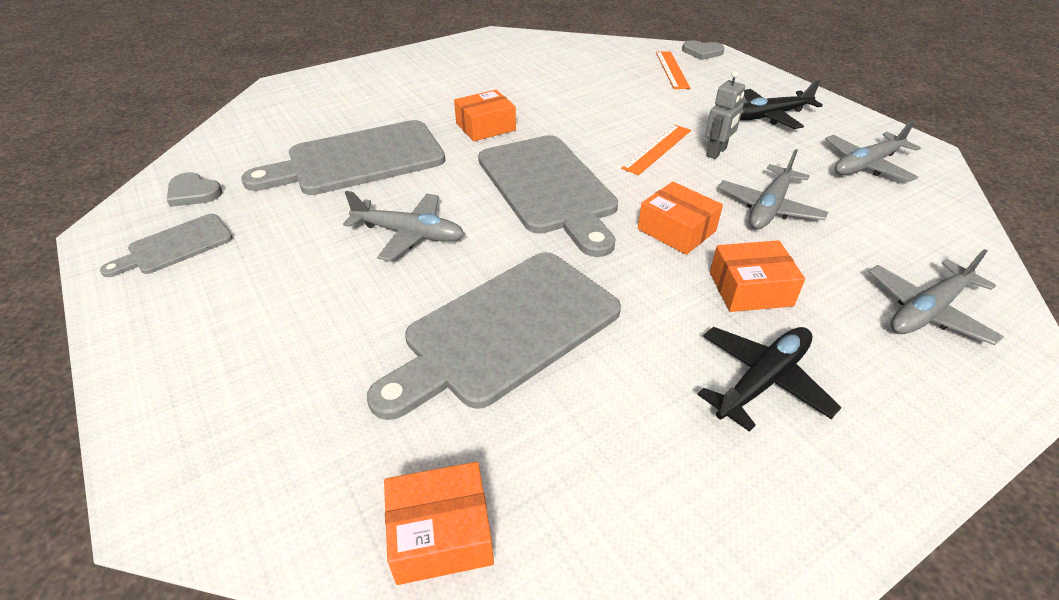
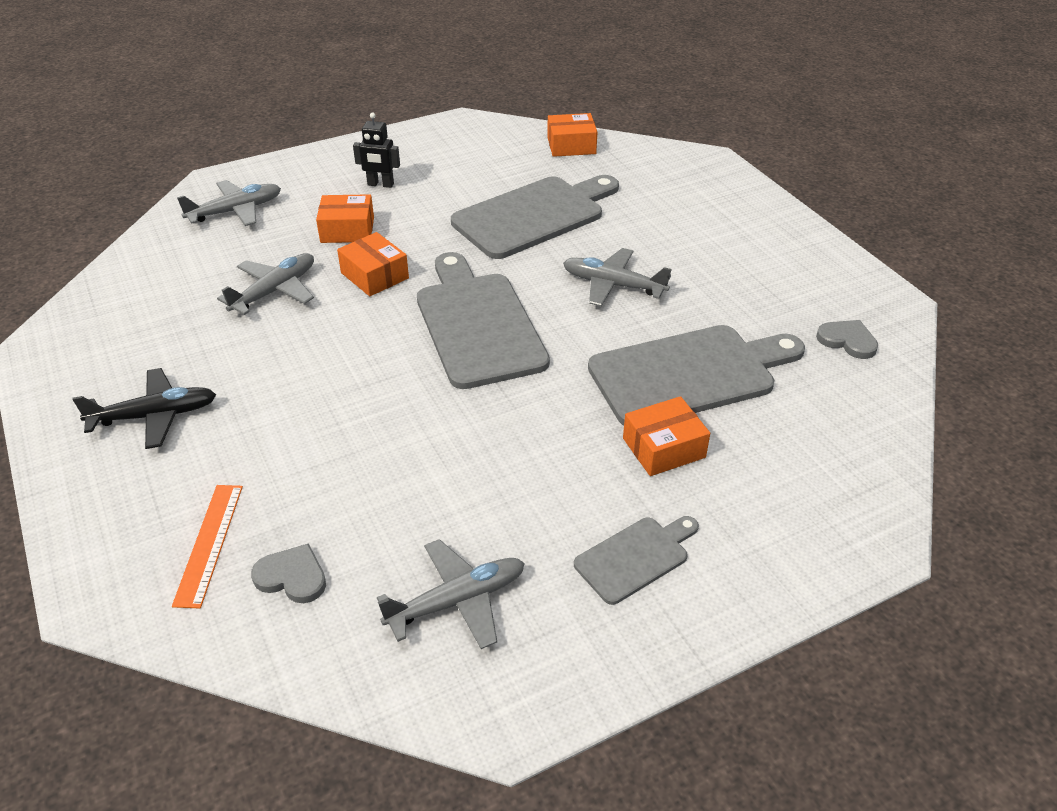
camera: 175 degrees left, 0 degrees up
grey cutting board [100,214,233,277] -> grey cutting board moved to [574,516,699,605]
orange box [454,90,516,141] -> orange box moved to [623,396,710,476]
orange ruler [621,125,691,175] -> none
grey heart [682,40,724,60] -> grey heart moved to [251,543,326,603]
black plane [697,327,842,432] -> black robot [353,113,400,188]
grey robot [705,71,745,159] -> none
grey plane [825,120,921,182] -> grey plane moved to [377,539,525,649]

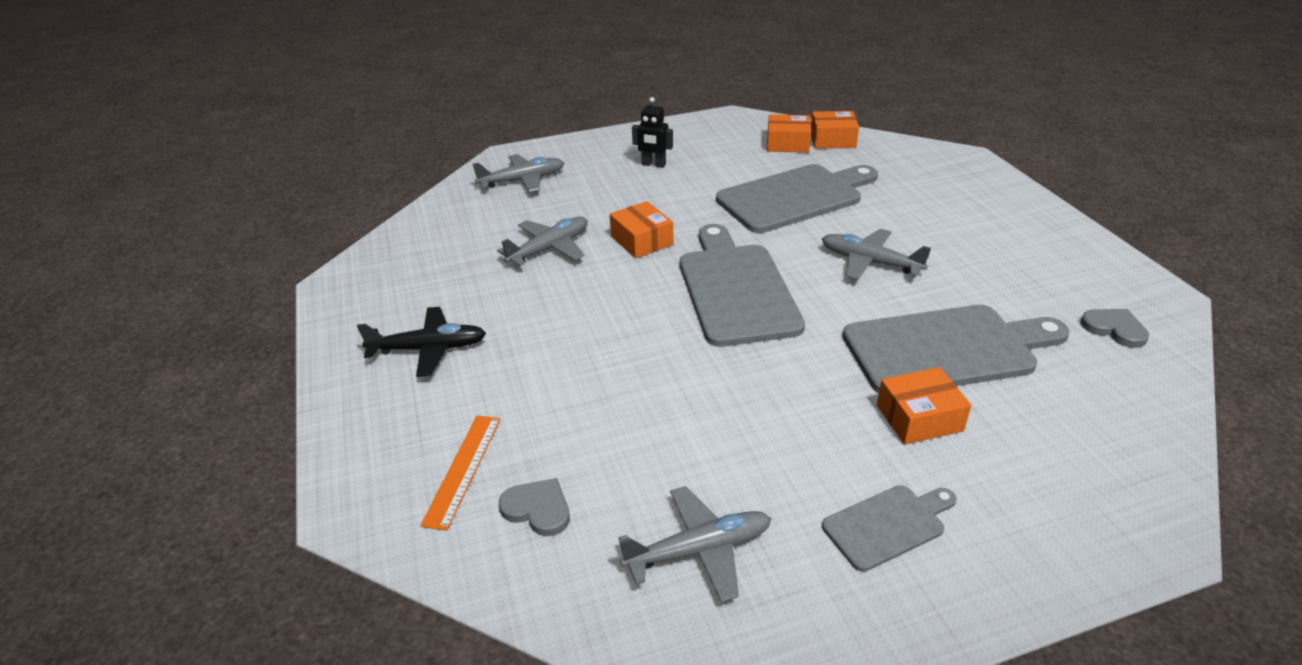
camera: 10 degrees right, 5 degrees down
orange box [316,194,374,243] -> orange box moved to [767,114,811,153]

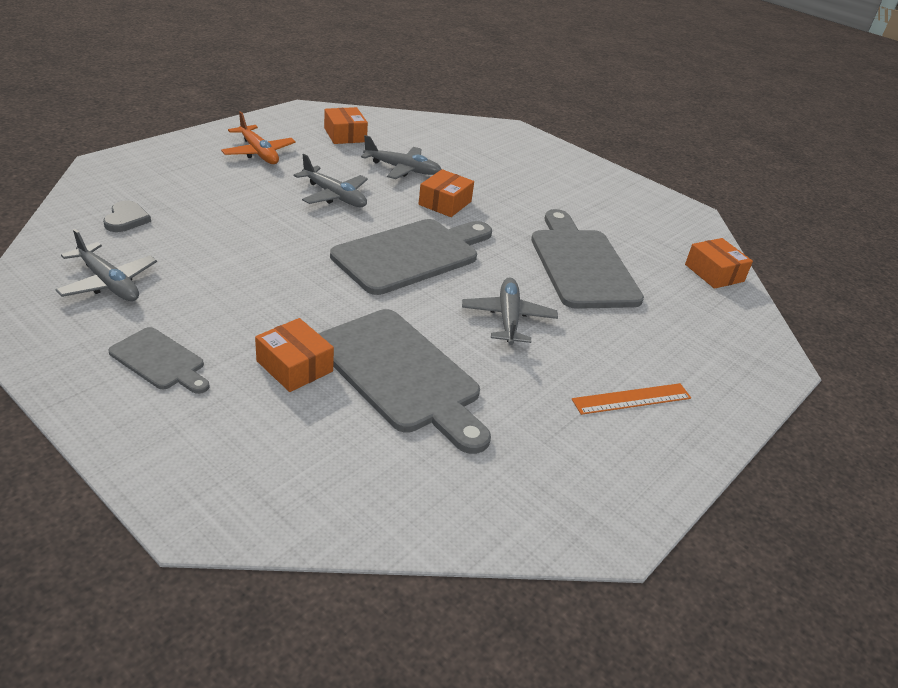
camera: 55 degrees right, 0 degrees up
black plane [357,307,486,377] -> orange plane [221,111,296,164]
orange ruler [420,415,501,531] -> orange ruler moved to [572,383,691,415]
grey plane [473,154,564,192] -> grey plane moved to [294,154,368,207]
black robot [632,97,673,168] -> none
grey cutting board [716,164,878,233] -> grey cutting board turned 135 degrees counterclockwise [531,209,644,309]
orange box [767,114,811,153] -> orange box moved to [324,107,368,144]
grey heart [1081,309,1149,348] -> none

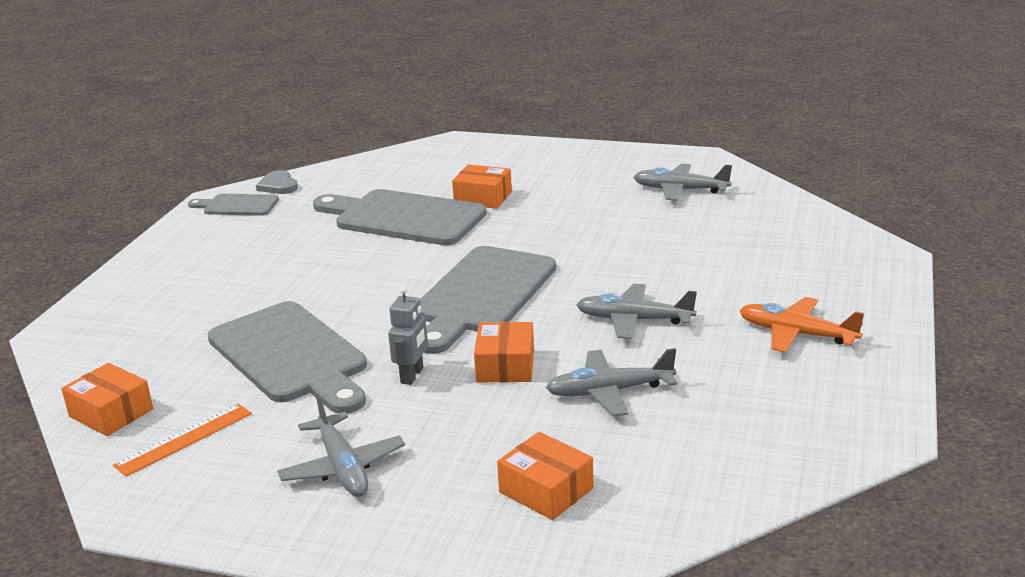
camera: 160 degrees right, 10 degrees down
grey heart [103,201,151,232] -> grey heart moved to [256,170,298,194]
grey cutting board [108,327,210,394] -> grey cutting board moved to [188,194,279,216]
orange box [324,107,368,144] -> orange box moved to [497,432,594,520]
grey plane [462,277,558,345] -> grey plane moved to [277,394,405,497]
orange ruler [572,383,691,415] -> orange ruler moved to [113,404,252,477]
none -> grey robot [388,287,428,385]

